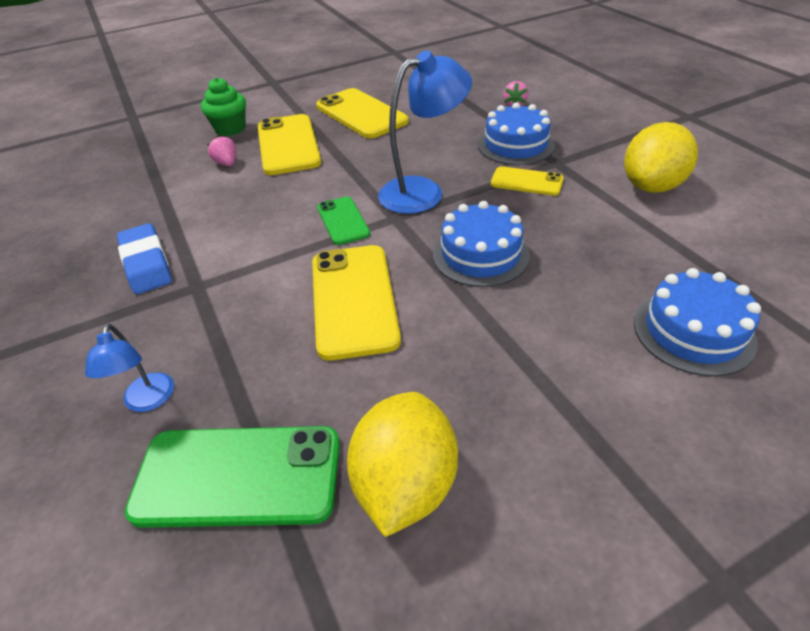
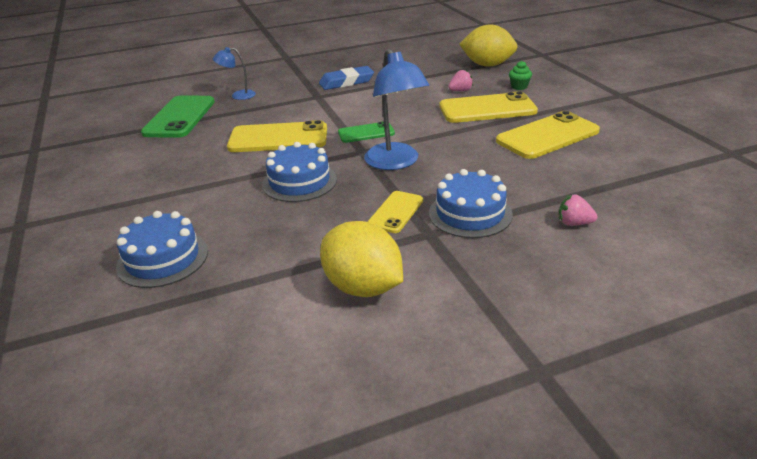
camera: 95 degrees right, 10 degrees down
green cupcake [201,77,246,136] -> green cupcake [509,61,532,90], size x0.62
yellow lemon [347,392,458,537] -> yellow lemon moved to [459,24,518,67]

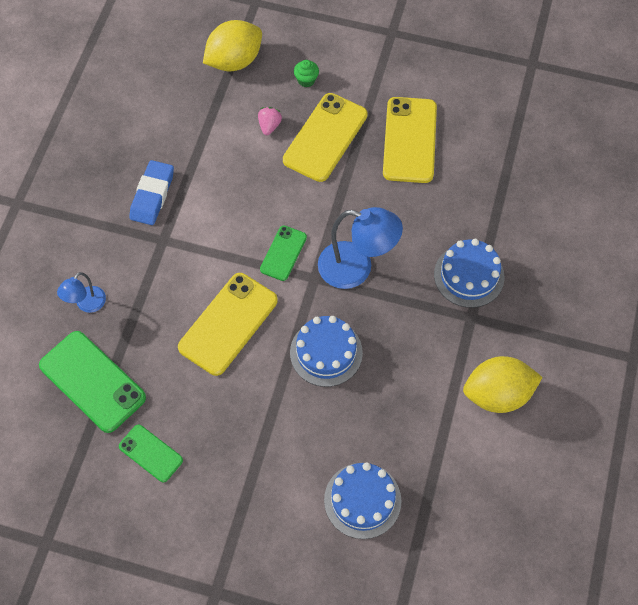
camera: 55 degrees left, 30 degrees up
yellow phone [368,191,423,233] -> none
pink strawberry [559,195,598,226] -> none
none -> green phone [119,425,183,482]

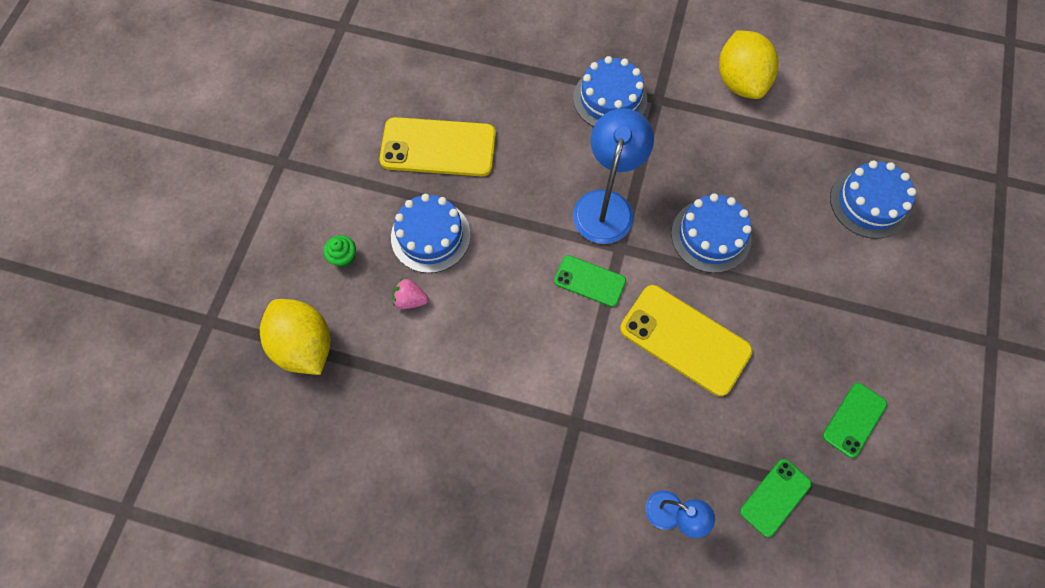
camera: 90 degrees left, 5 degrees up
green phone [39,331,146,433] -> green phone [740,459,812,537], size x0.56
blue eraser [129,160,174,225] -> none
yellow phone [283,93,368,182] -> blue cake [391,194,471,273]

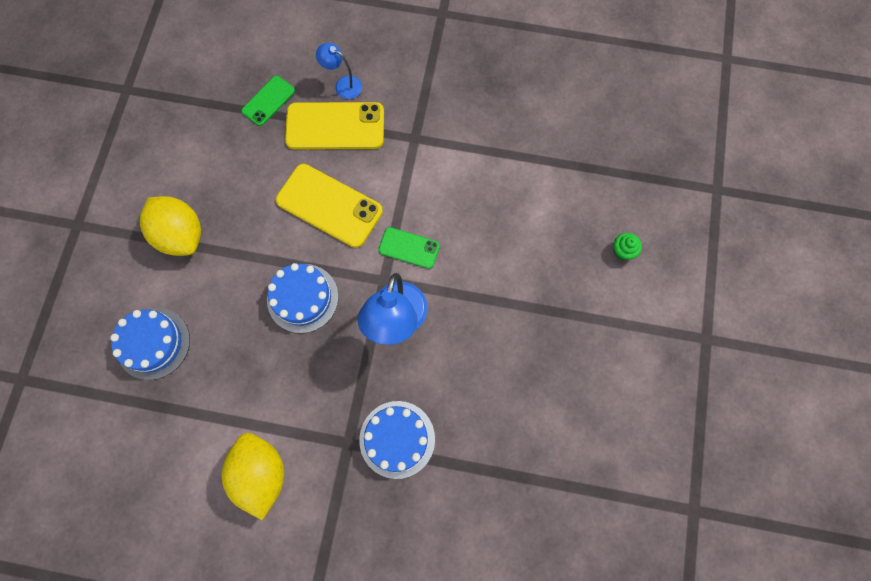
camera: 175 degrees right, 5 degrees up
yellow lemon [260,299,331,375] -> yellow lemon moved to [140,196,201,256]
yellow phone [380,117,496,176] -> yellow phone moved to [285,102,384,150]
blue cake [391,194,471,273] -> none
pink strawberry [392,279,428,309] -> none
green phone [823,383,887,458] -> none

